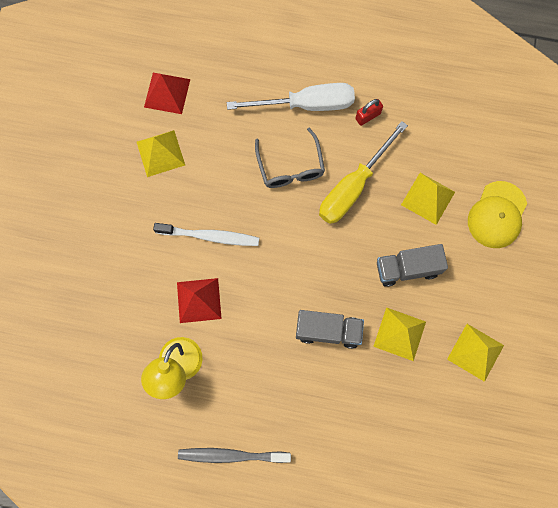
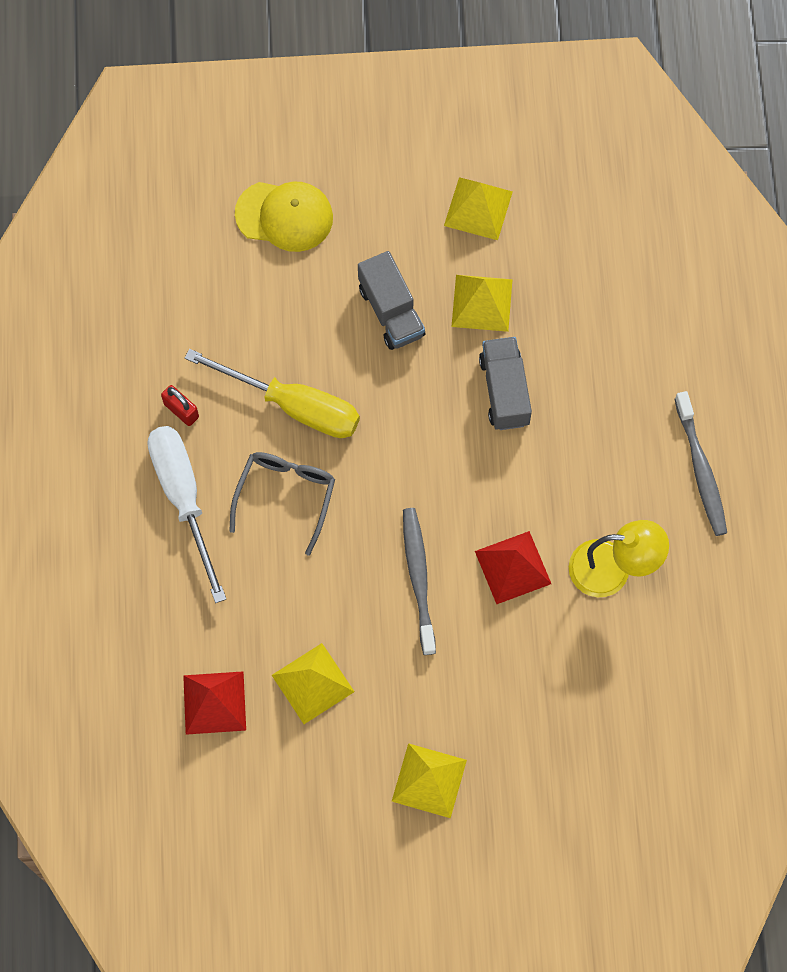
camera: 105 degrees left, 5 degrees down
white toothbrush [153,223,259,246] -> grey toothbrush [403,508,436,655]
grey glasses [255,128,325,188] -> grey glasses turned 45 degrees counterclockwise [229,452,335,556]
yellow pyramid [401,173,455,225] -> yellow pyramid moved to [392,743,467,818]

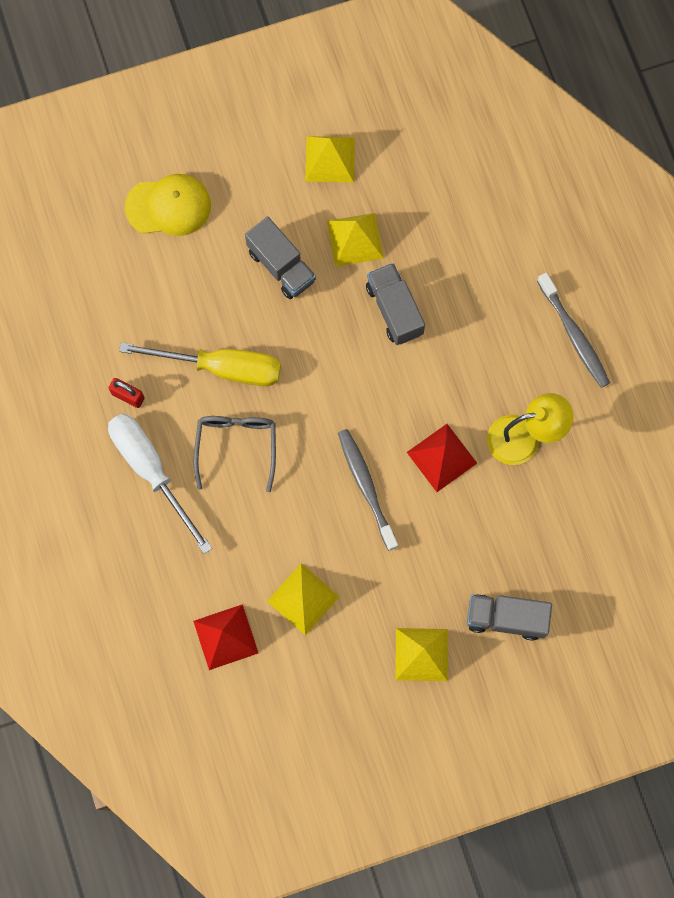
camera: 15 degrees left, 5 degrees up
none -> grey truck [467,594,552,641]

